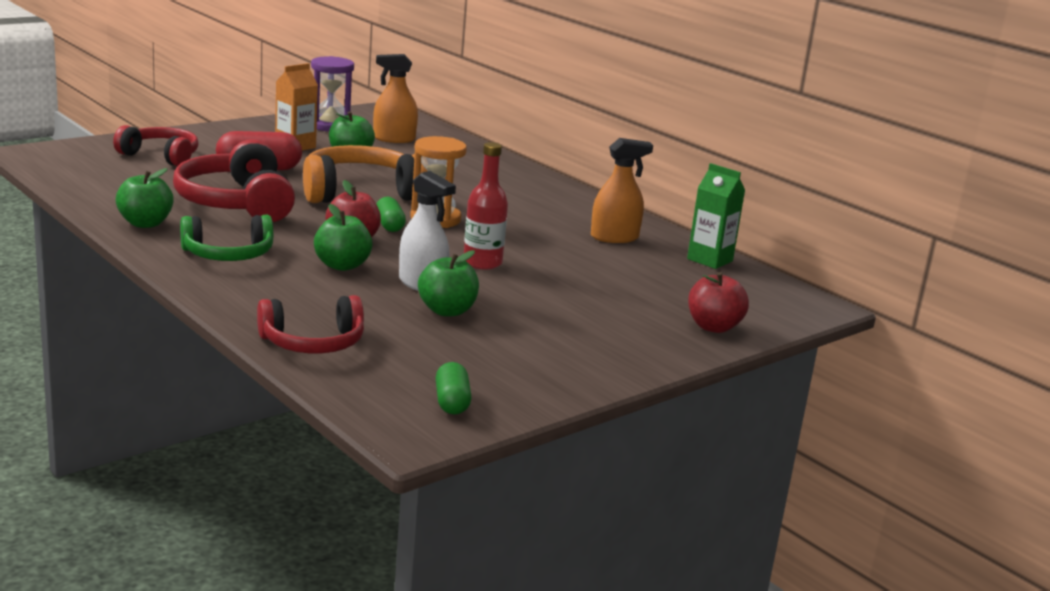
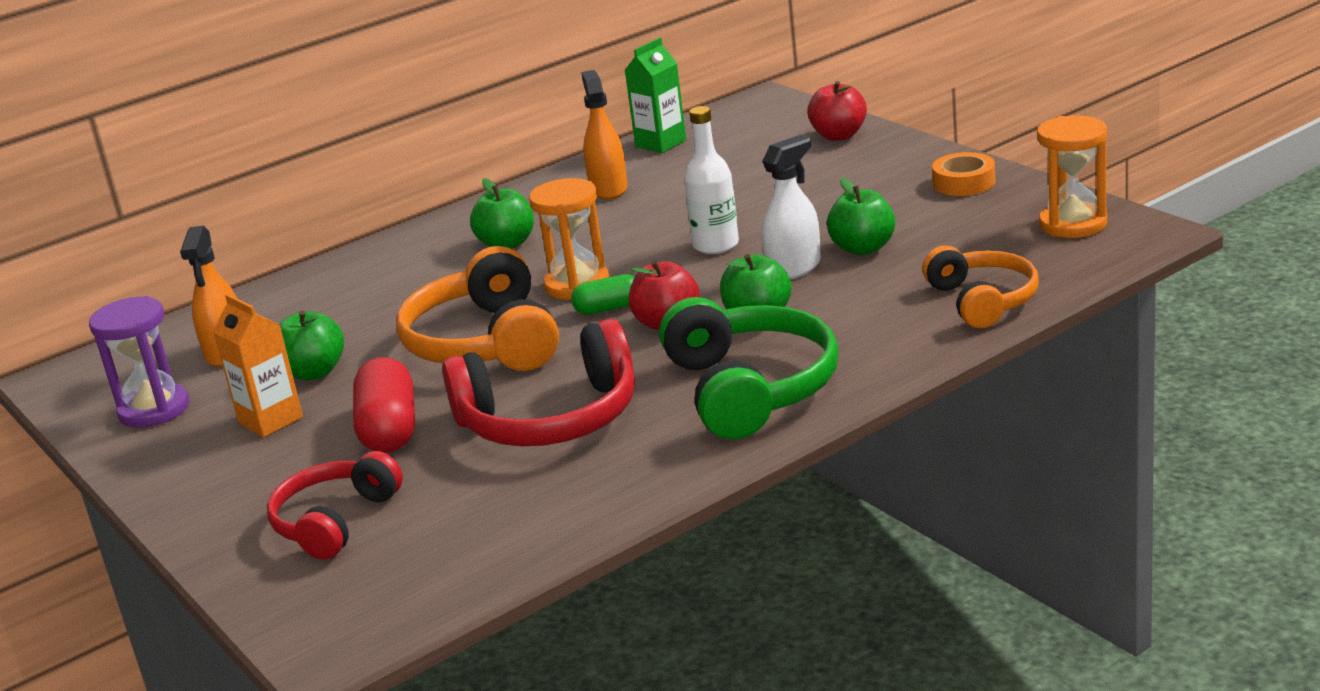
camera: 80 degrees left, 5 degrees up
green apple [116,168,174,228] -> green apple moved to [470,178,534,249]
green headphones [180,215,273,261] -> green headphones [659,297,839,439], size x1.55
red headphones [257,295,364,353] -> orange headphones [922,246,1039,328]
green capsule [435,362,471,414] -> orange hourglass [1037,115,1107,238]
red bottle [464,142,508,270] -> white bottle [684,106,739,254]
none -> orange tape [932,152,995,196]

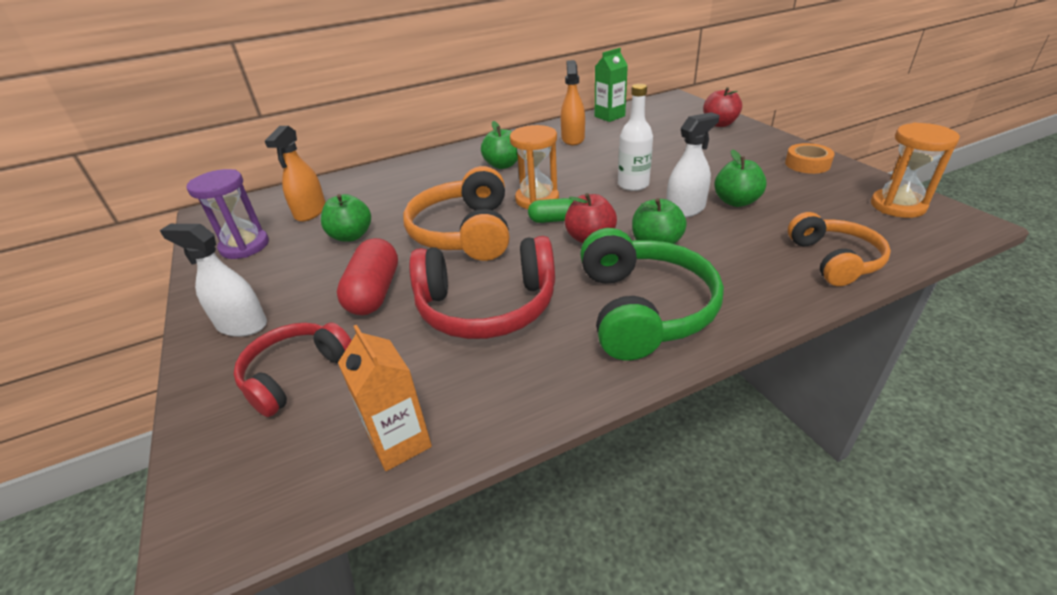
camera: 10 degrees right, 10 degrees up
orange carton [213,294,303,437] -> orange carton moved to [338,325,432,471]
none -> white spray bottle [160,224,267,337]

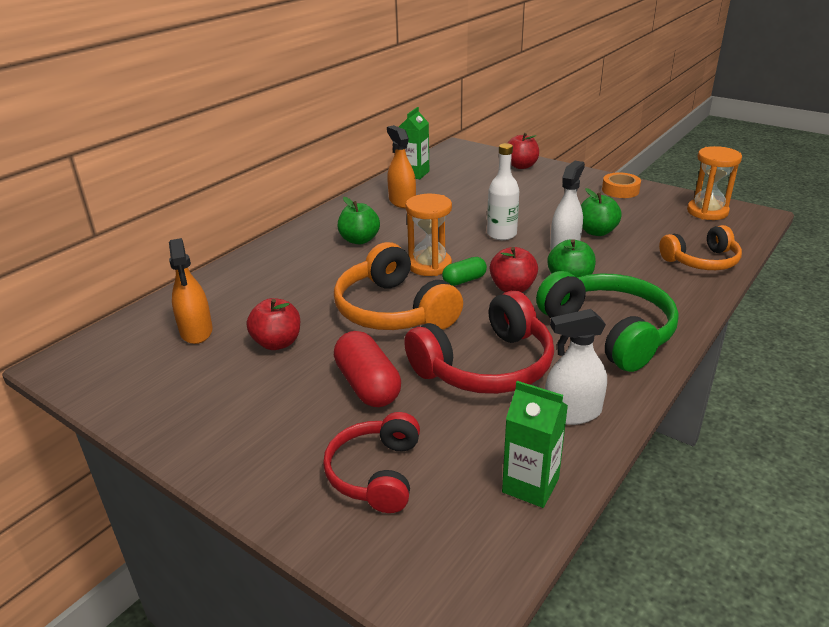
camera: 30 degrees left, 5 degrees down
white spray bottle [160,224,267,337] -> white spray bottle moved to [545,309,607,425]
purple hourglass [186,169,269,259] -> none
green apple [321,194,371,242] -> red apple [247,298,300,350]
orange carton [338,325,432,471] -> green carton [502,381,568,508]
orange headphones [788,212,891,286] -> orange headphones turned 105 degrees clockwise [659,225,742,270]

